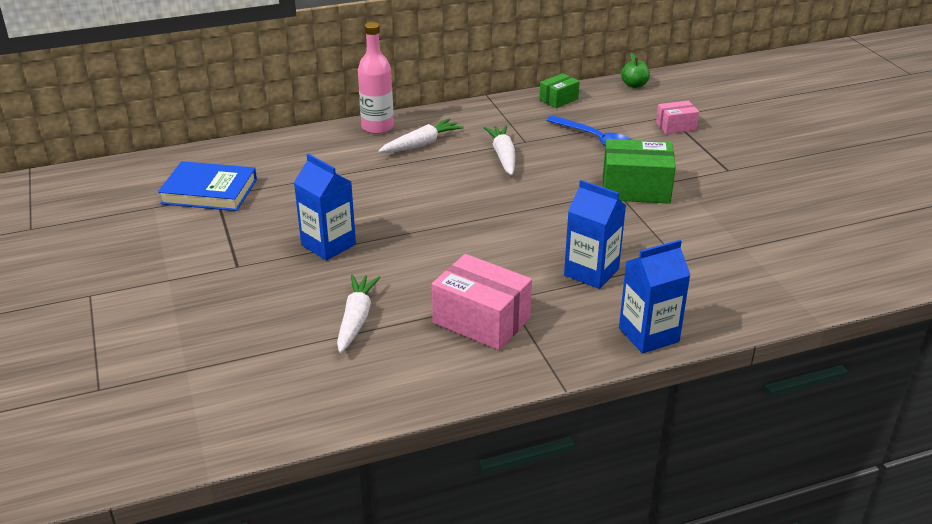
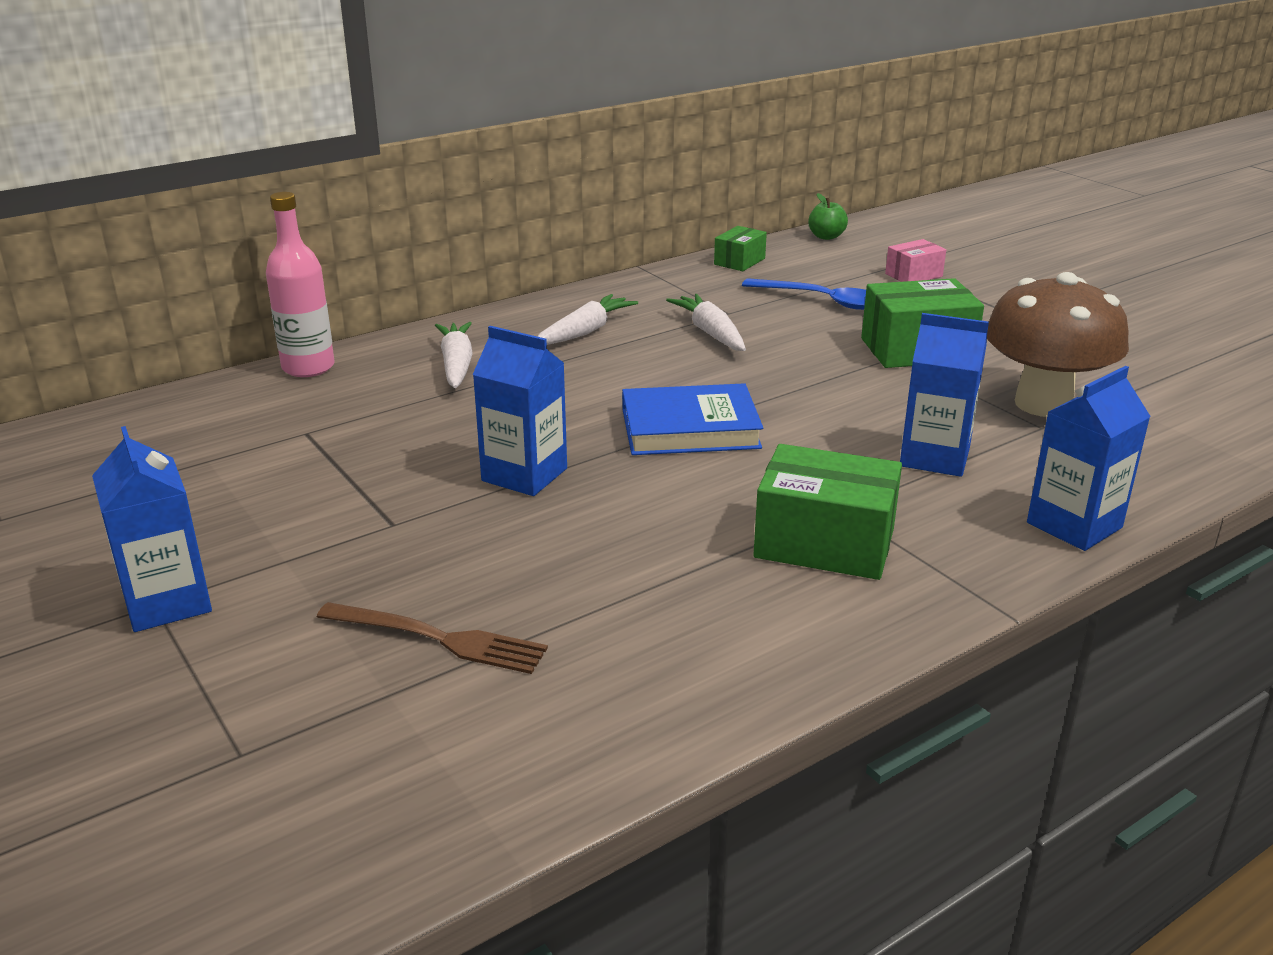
camera: 15 degrees left, 5 degrees down
blue book [158,161,257,211] -> blue book moved to [622,383,763,455]
white carrot [337,274,381,353] -> white carrot moved to [435,322,473,388]
pink bottle [358,22,394,134] -> pink bottle moved to [266,192,335,377]
pink box [432,254,532,350] -> green box [754,444,902,580]
none -> blue carton [92,426,212,632]
none -> brown fork [317,602,548,674]
none -> brown mushroom [987,272,1129,417]

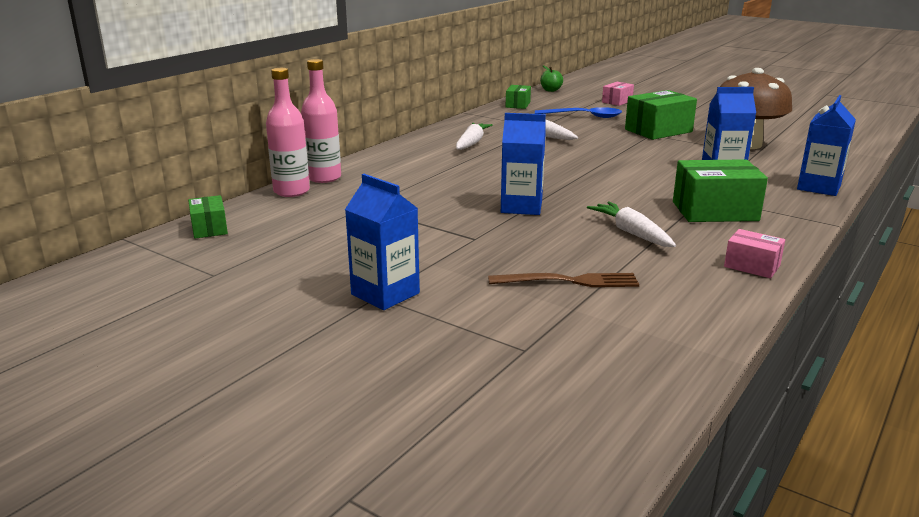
camera: 20 degrees left, 5 degrees down
white carrot [435,322,473,388] -> white carrot moved to [587,201,676,247]
blue book [622,383,763,455] -> none
none -> green box [188,195,228,239]
none -> pink bottle [266,68,310,197]
none -> pink box [724,229,785,278]

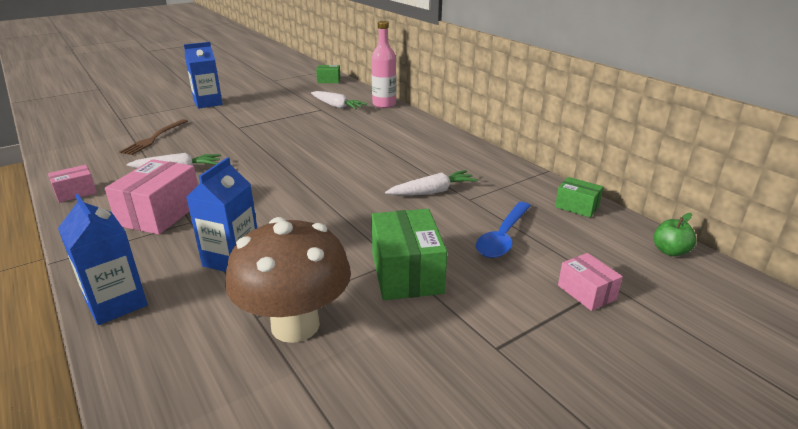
camera: 110 degrees right, 5 degrees up
pink bottle [266,68,310,197] -> none
white carrot [456,123,493,150] -> white carrot moved to [311,91,367,109]
blue carton [501,113,546,215] -> none
green box [673,159,768,222] -> pink box [105,159,198,234]

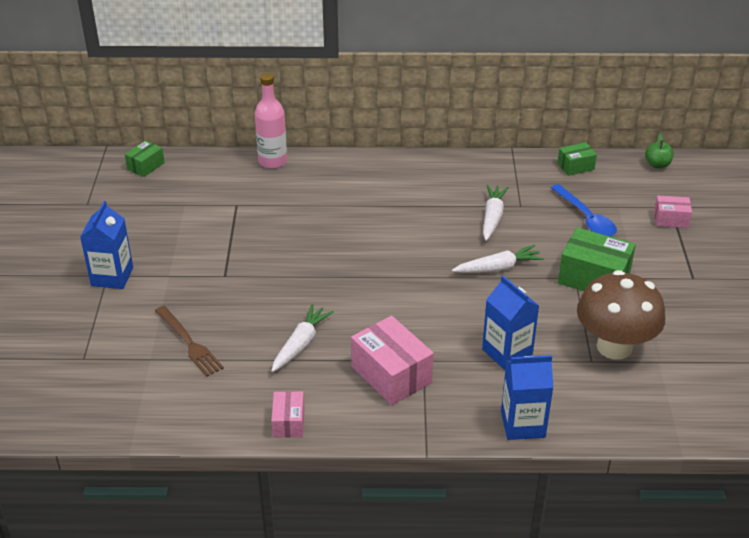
camera: 55 degrees left, 10 degrees up
white carrot [311,91,367,109] -> white carrot moved to [452,245,544,273]

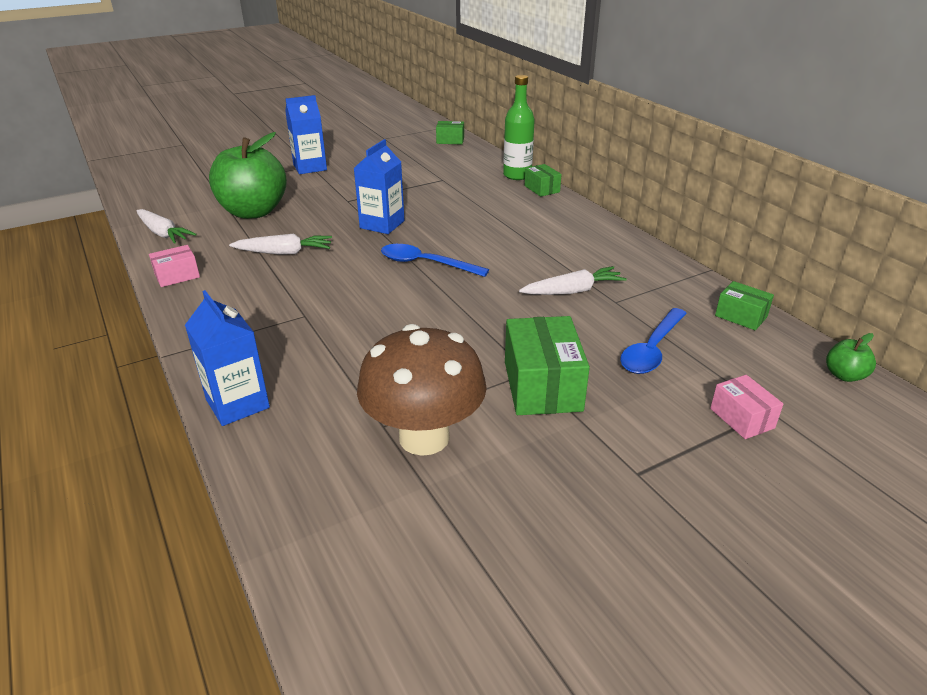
camera: 60 degrees right, 5 degrees down
brown fork [155,306,224,377] -> green apple [209,132,287,219]
pink bottle [255,73,287,169] -> green bottle [503,75,535,180]
pink box [351,316,434,405] -> none
white carrot [452,245,544,273] -> white carrot moved to [136,209,197,244]
blue carton [482,276,539,370] -> blue carton moved to [354,139,405,234]
none -> blue spoon [381,244,489,277]
none -> green box [525,164,562,197]

